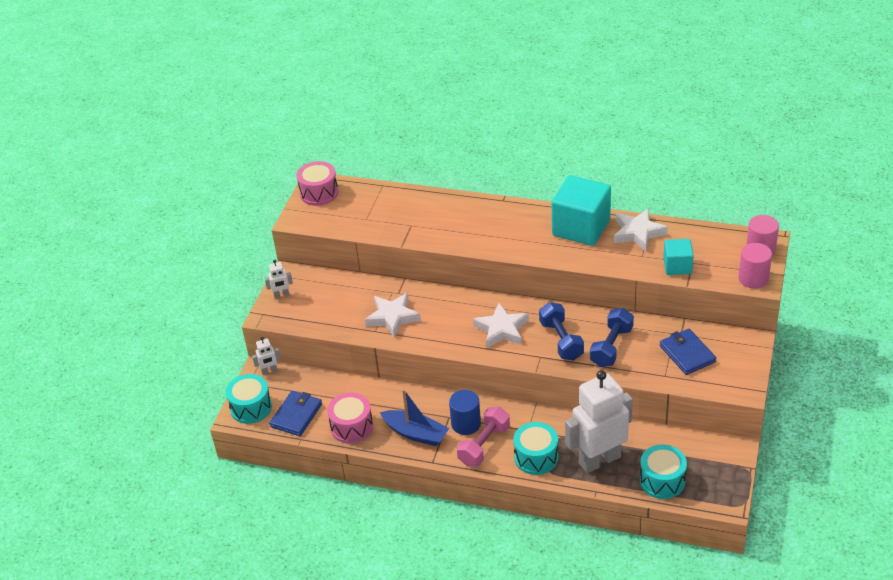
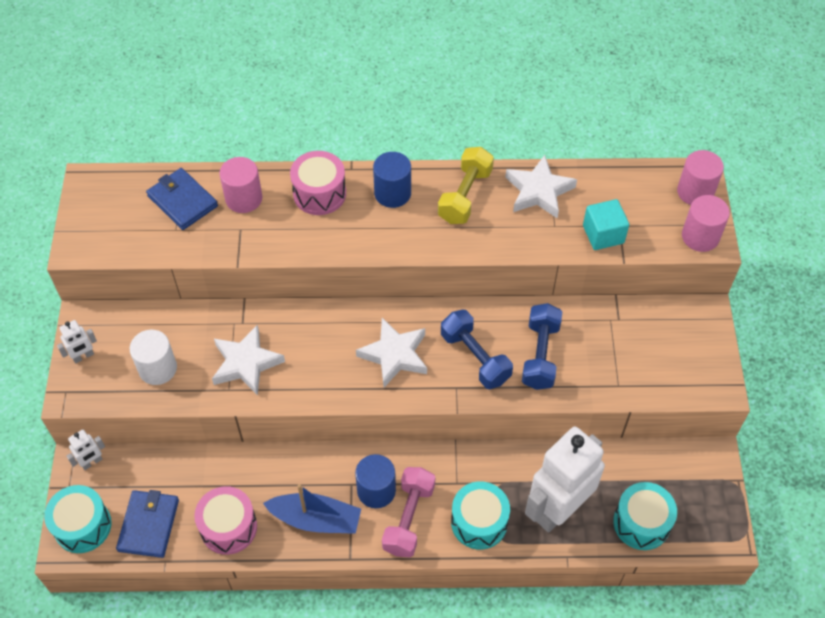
camera: 20 degrees left, 15 degrees up
pink drum [296,161,339,206] -> pink drum moved to [290,151,346,215]
turquoise cube [552,175,611,246] -> yellow dumbbell [438,147,494,224]
blue wallet [660,329,716,375] -> blue wallet moved to [146,168,218,230]
none -> white cylinder [130,330,177,385]
none -> pink cylinder [219,157,262,213]
none -> blue cylinder [373,152,411,208]

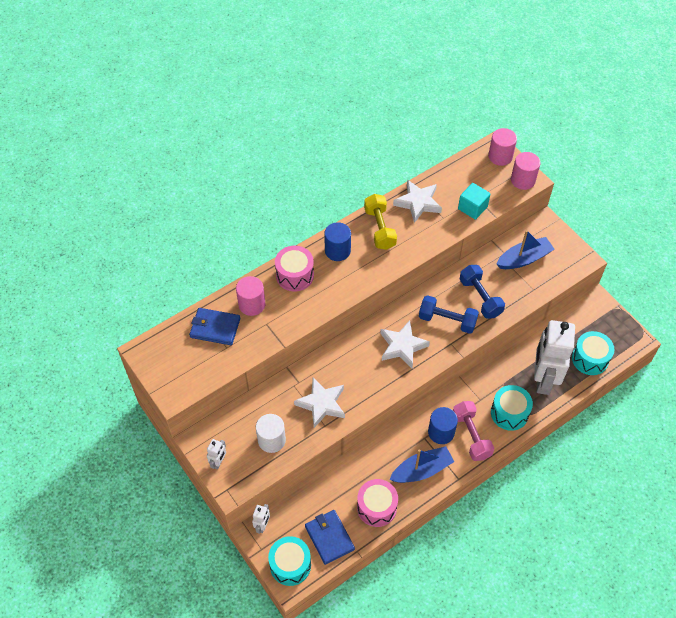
camera: 35 degrees left, 0 degrees up
none -> blue boat [496,230,554,269]

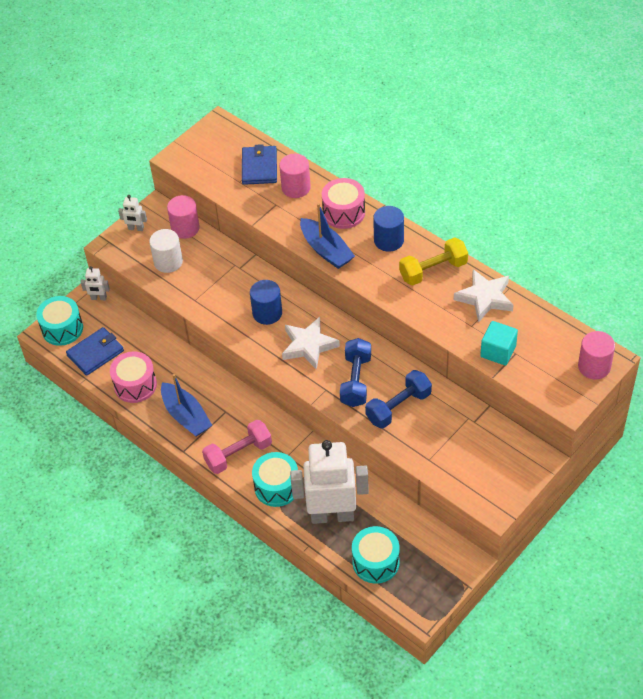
camera: 80 degrees right, 5 degrees down
white star [294,377,345,428] -> none
blue cylinder [428,407,458,444] -> blue cylinder moved to [250,280,282,325]
blue boat [496,230,554,269] -> blue boat moved to [300,203,355,269]
pink cylinder [511,152,541,190] -> pink cylinder moved to [167,195,200,239]

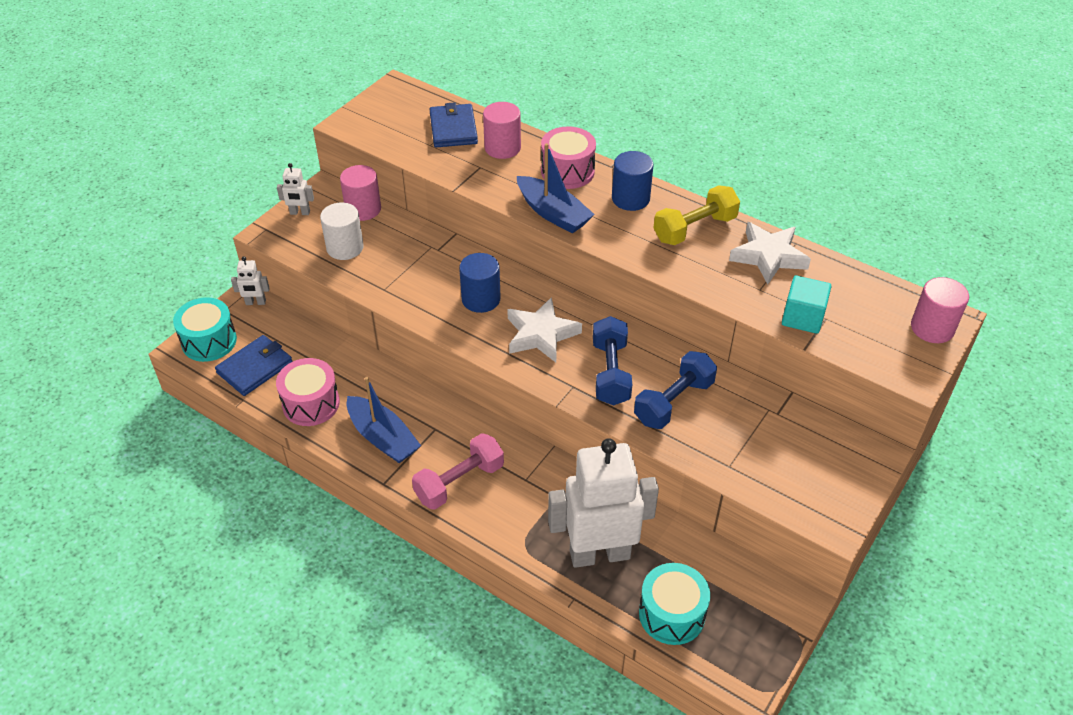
camera: 10 degrees left, 5 degrees down
turquoise drum [252,452,298,507] -> none

